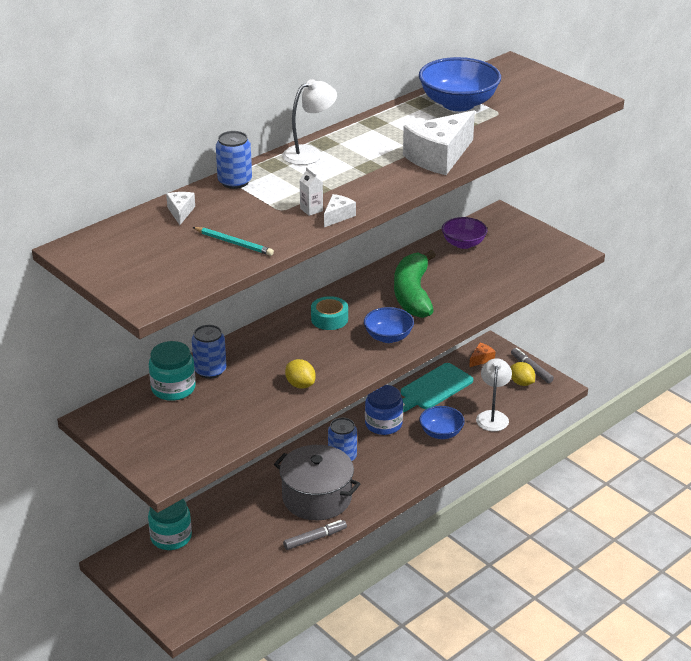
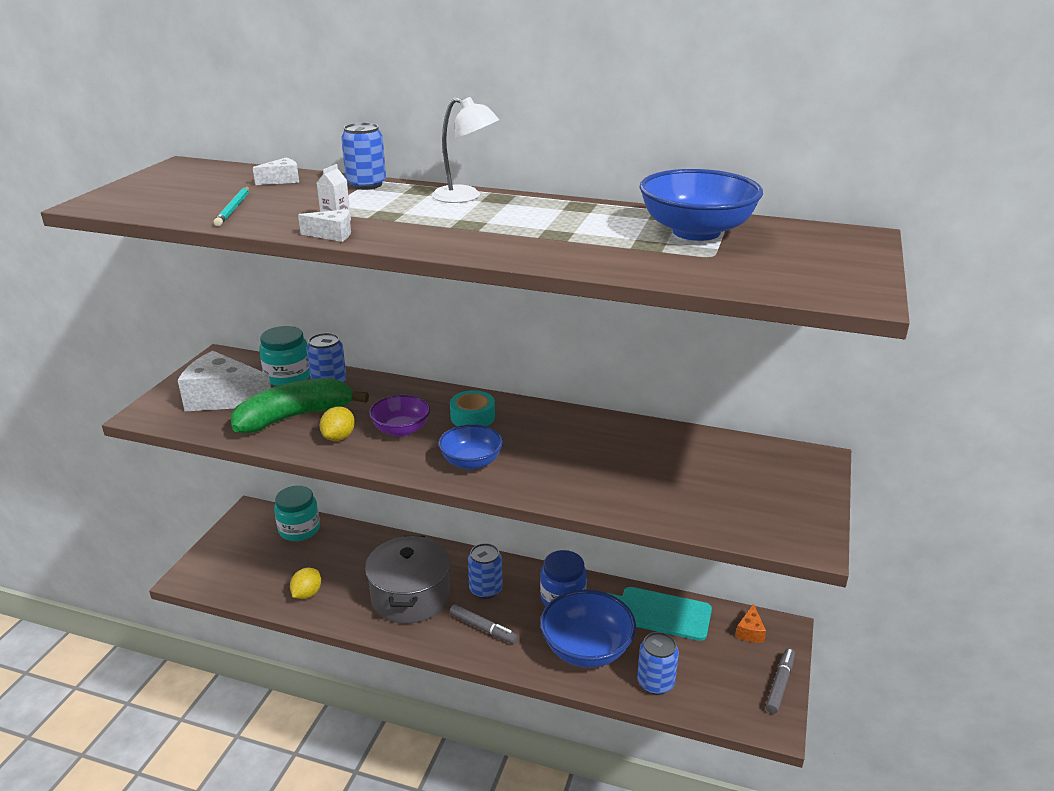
camera: 60 degrees right, 5 degrees down
grey marker [283,520,347,550] -> grey marker moved to [450,604,518,644]
green banana [394,250,436,318] -> green banana moved to [230,378,369,433]
white cheese [403,110,475,175] -> white cheese moved to [178,351,271,411]
blue bowl [419,406,465,439] -> blue bowl [540,589,636,668], size x1.64
purple bowl [442,217,488,249] -> purple bowl moved to [369,395,430,437]
orange cheese [469,343,496,367] -> orange cheese turned 90 degrees clockwise [735,604,766,643]
white lamp [476,358,512,431] -> blue can [637,632,679,695]
yellow lemon [510,362,535,386] -> yellow lemon moved to [290,568,321,599]

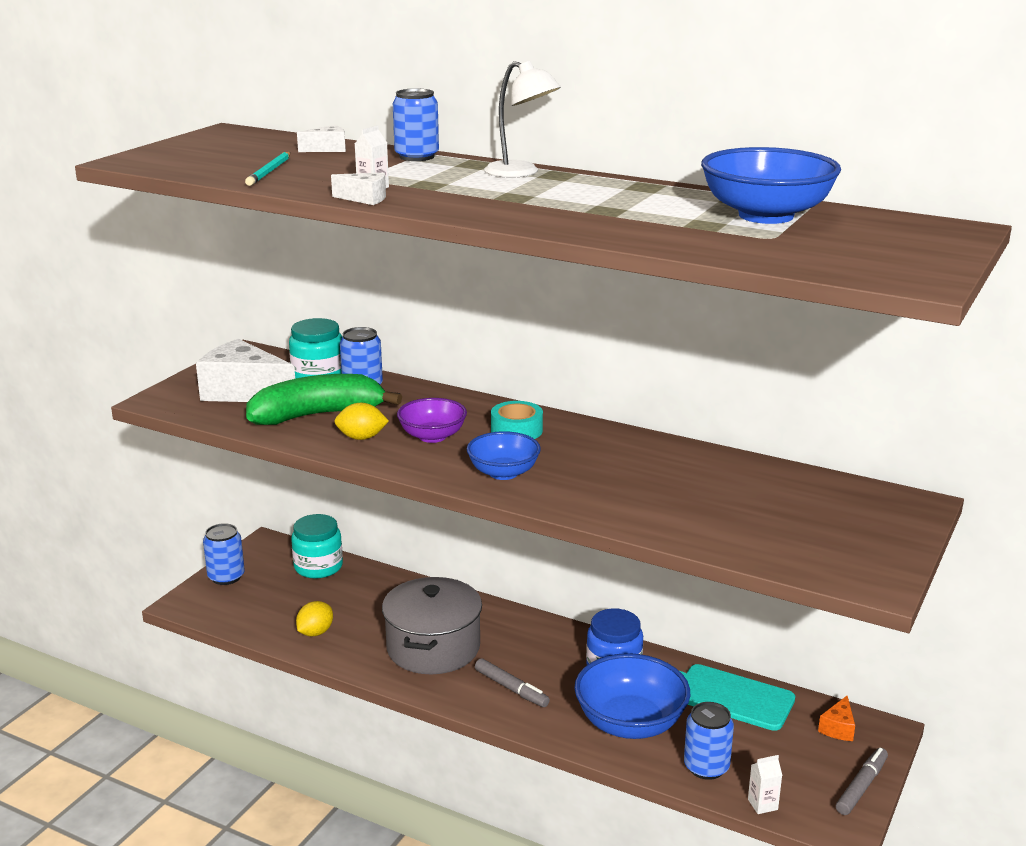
camera: 10 degrees right, 5 degrees down
yellow lemon [319,406,355,441] -> yellow lemon turned 60 degrees clockwise [334,403,389,440]
blue can [468,543,502,599] -> blue can moved to [203,523,245,585]
none -> white carton [748,755,782,814]

